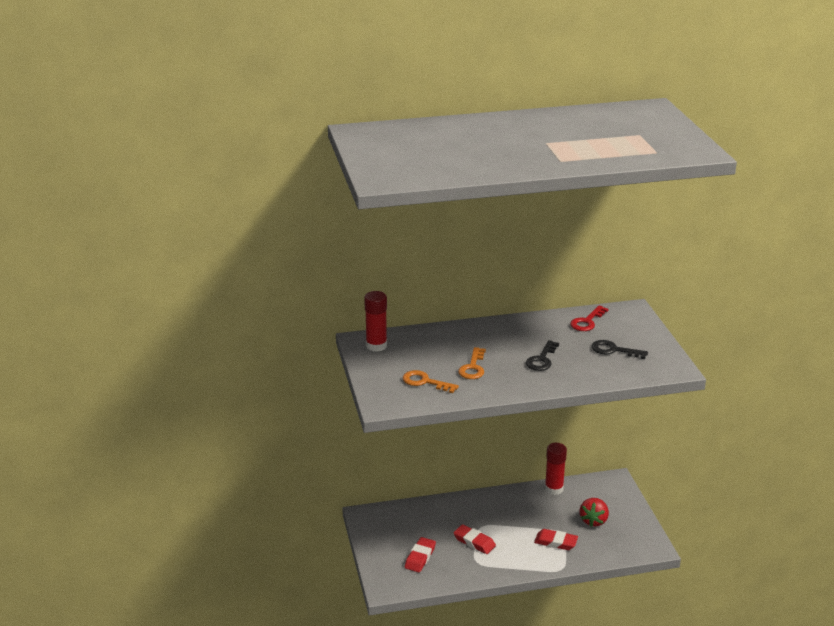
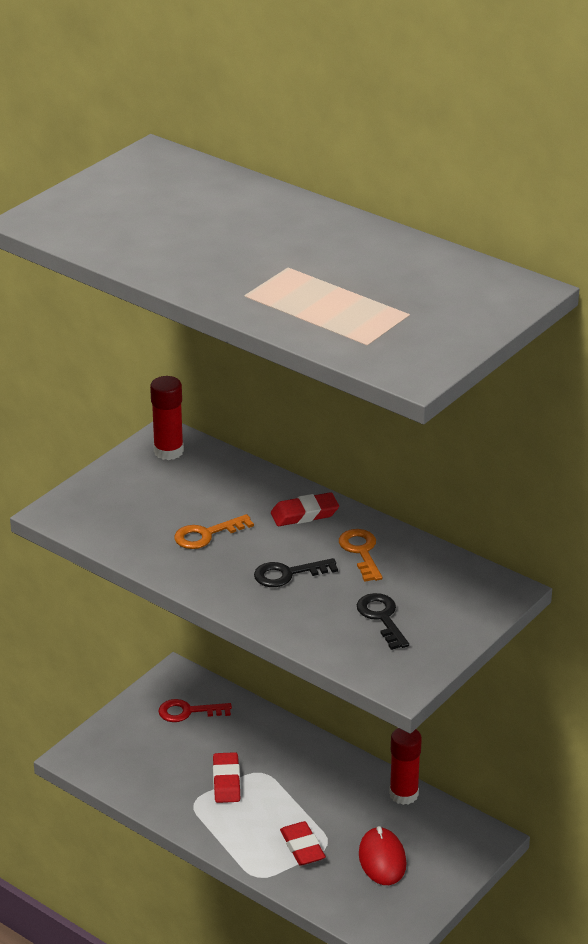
camera: 50 degrees right, 5 degrees up
orange key [402,370,459,393] -> orange key moved to [339,529,382,582]
red eraser [405,537,436,572] -> red eraser moved to [271,492,339,526]
red key [570,305,609,331] -> red key moved to [159,699,232,722]
red strawberry [579,498,609,527] -> red mouse [359,826,407,885]

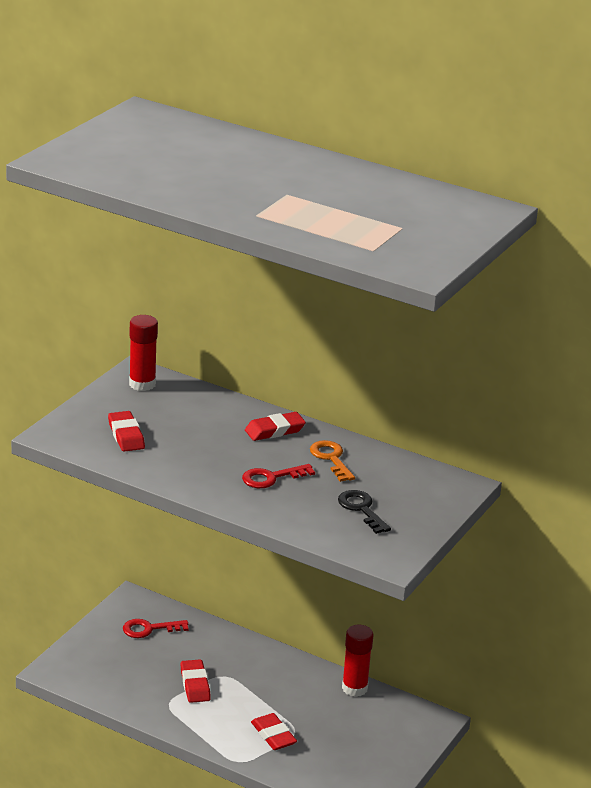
camera: 10 degrees left, 5 degrees down
orange key [174,514,254,549] -> none
black key [254,558,338,587] -> red key [242,464,315,488]
red mouse [359,826,407,885] -> none
none -> red eraser [108,411,145,452]

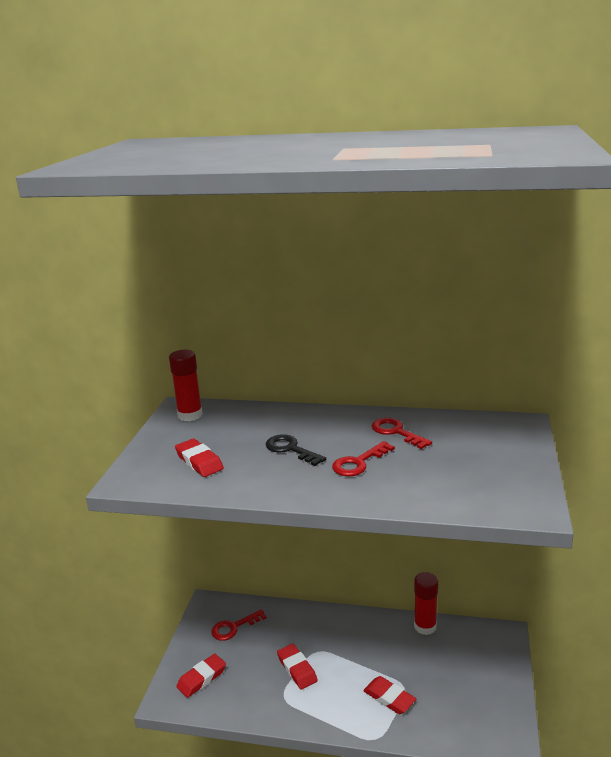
camera: 15 degrees left, 5 degrees down
red eraser [245,412,306,441] -> red eraser moved to [176,654,226,698]
orange key [310,440,355,482] -> red key [372,418,432,449]
black key [338,490,391,534] -> black key moved to [266,434,326,466]

